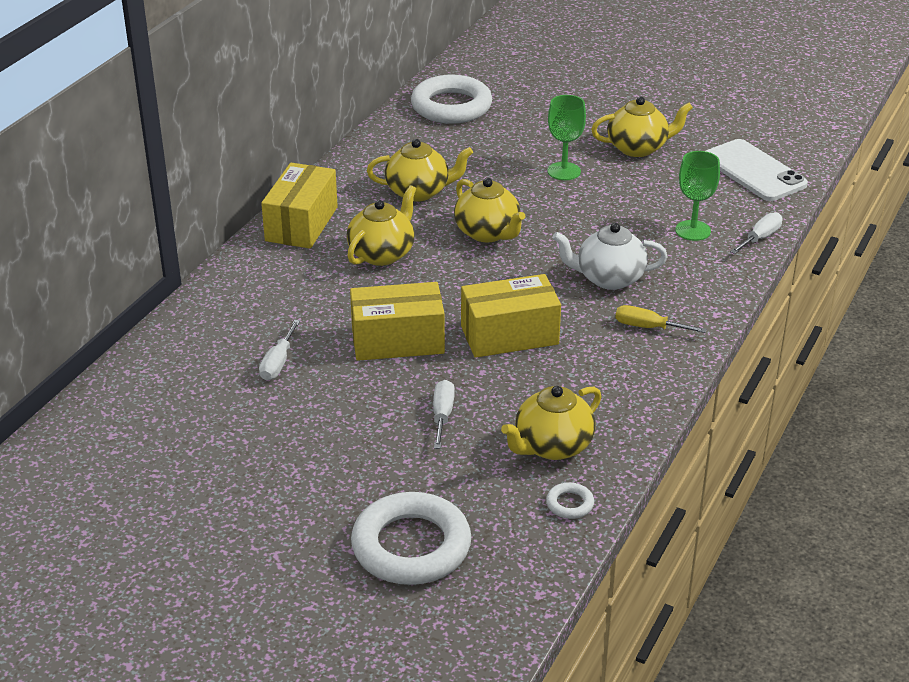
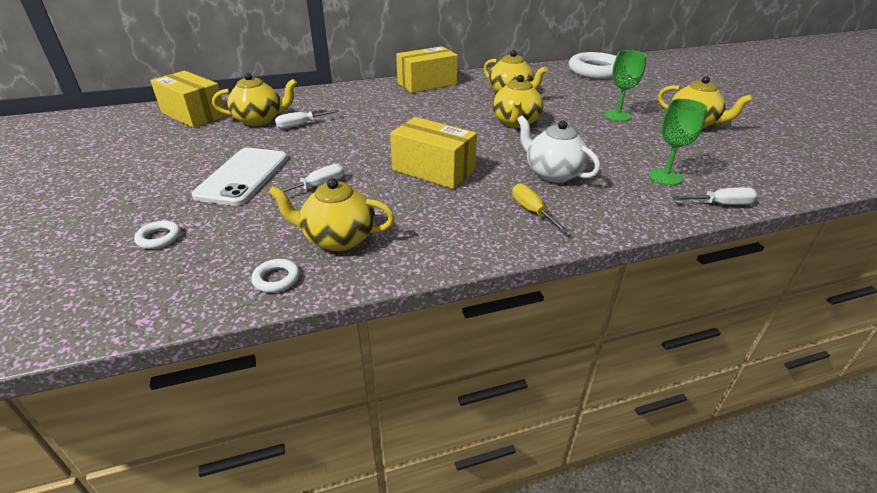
camera: 45 degrees right, 0 degrees up
yellow teapot [346,185,416,266] -> yellow teapot moved to [212,73,297,126]
yellow box [350,282,445,361] -> yellow box moved to [150,71,226,128]
white ring [351,492,471,585] -> white ring [134,220,181,249], size x0.41
white phone [706,139,808,201] -> white phone moved to [192,148,288,206]

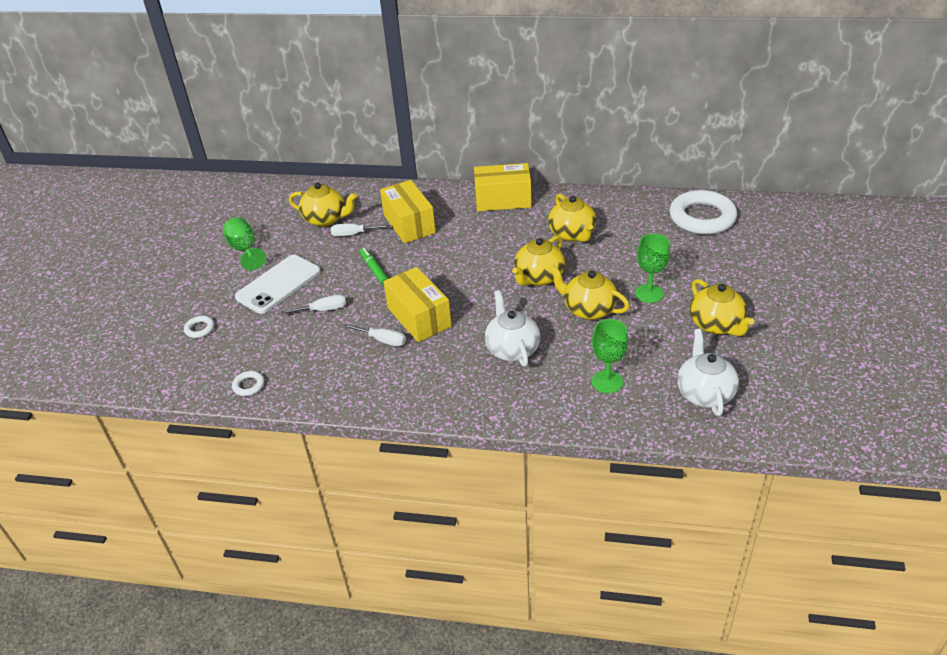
camera: 30 degrees right, 5 degrees up
yellow box [150,71,226,128] -> yellow box moved to [380,180,436,243]
yellow teapot [268,178,395,251] -> yellow teapot moved to [549,265,629,320]
yellow screwdriver [512,183,569,233] -> none
white screwdriver [672,187,757,205] -> white screwdriver moved to [343,324,406,346]
none -> green goblet [223,217,266,270]
none -> green marker [360,248,388,285]
none -> white teapot [677,329,739,416]

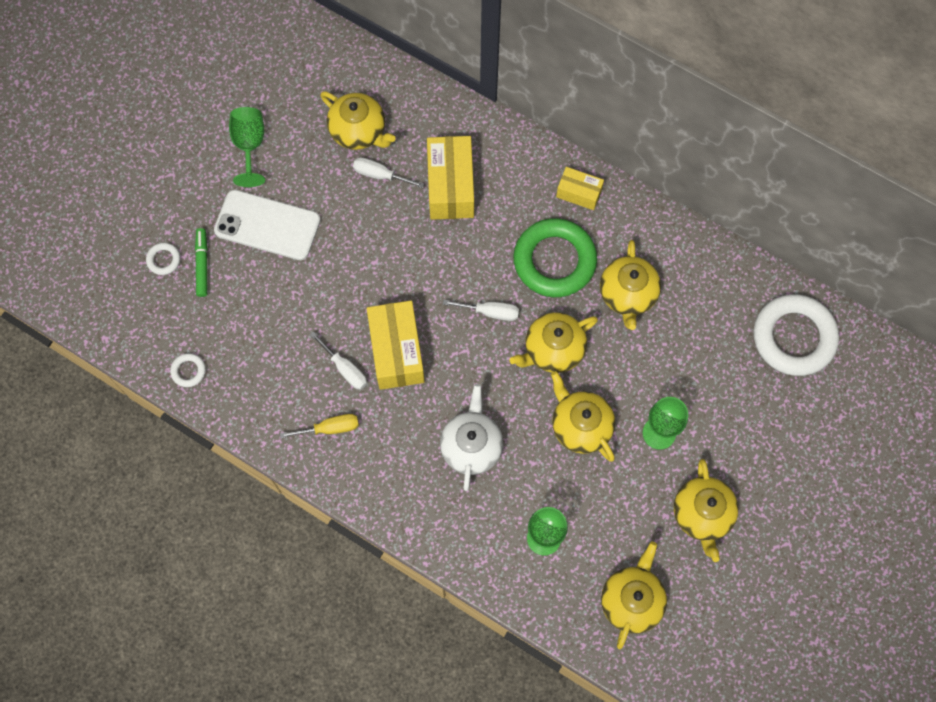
camera: 20 degrees right, 30 degrees up
white phone [235,255,321,314] -> white phone turned 45 degrees clockwise [214,190,321,260]
white screwdriver [281,295,346,314] -> white screwdriver moved to [443,300,519,321]
green marker [360,248,388,285] -> green marker moved to [195,228,208,297]
yellow box [474,163,532,211] -> yellow box [556,167,604,210], size x0.57
white teapot [677,329,739,416] -> yellow teapot [601,542,667,649]
none -> yellow screwdriver [280,414,359,438]
none -> green ring [514,218,597,297]

